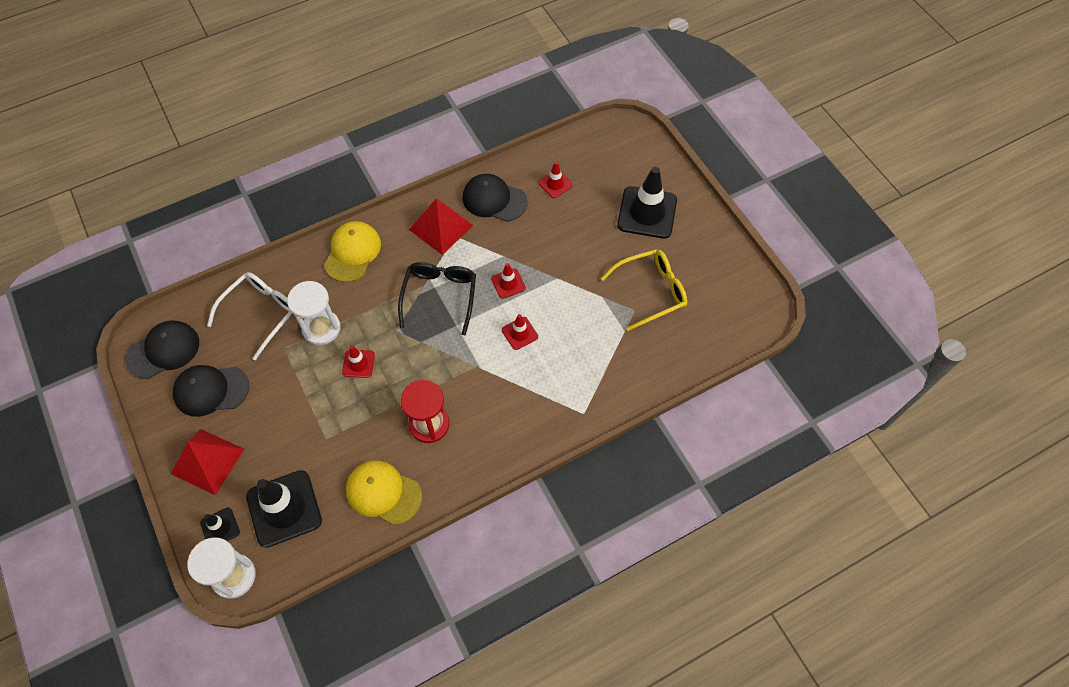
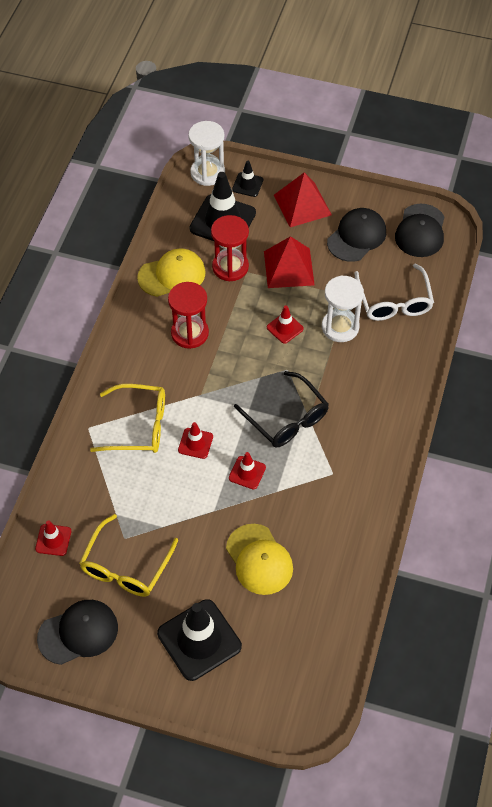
camera: 135 degrees right, 5 degrees down
yellow cap [324,221,381,282] -> yellow cap moved to [226,524,293,595]
red pyramid [409,198,474,255] -> red pyramid moved to [264,236,315,288]
black cap [463,174,528,222] -> black cap moved to [37,600,118,665]
red traffic cone [538,162,572,198] -> red traffic cone moved to [35,520,71,556]
none -> yellow glasses [90,384,165,453]
none -> red hourglass [211,215,249,281]

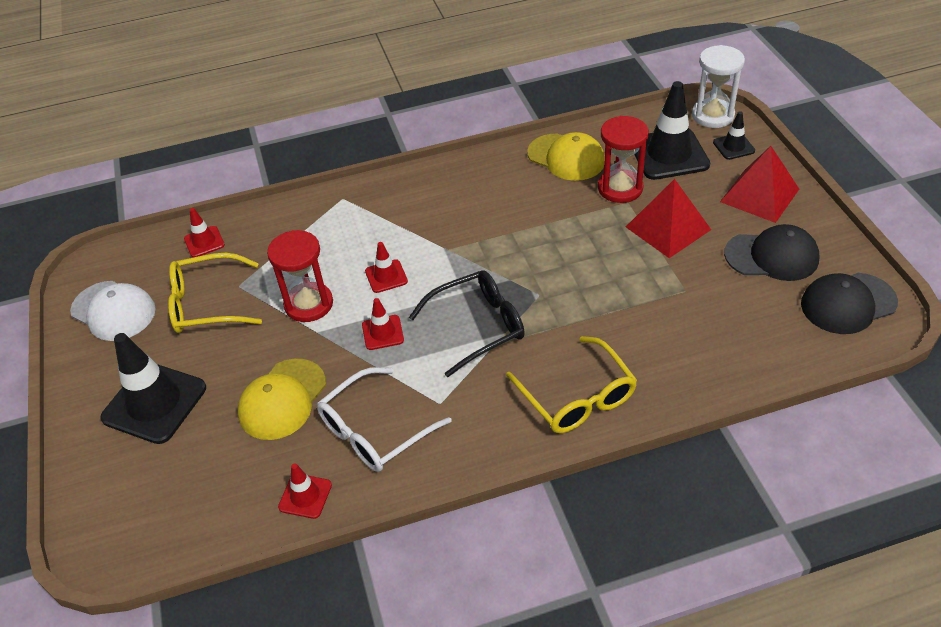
camera: 60 degrees right, 10 degrees down
black cap [37,600,118,665] -> white cap [70,281,156,341]
yellow glasses [90,384,165,453] -> yellow glasses moved to [506,336,637,433]
red hourglass [168,282,209,349] -> red hourglass moved to [267,230,333,322]
black glasses [234,371,329,448] -> black glasses turned 135 degrees counterclockwise [409,270,525,377]
red traffic cone [267,305,304,344] -> red traffic cone moved to [278,464,332,519]
white hourglass [322,276,364,342] -> none
white glasses [354,264,434,321] -> white glasses moved to [317,367,452,472]

